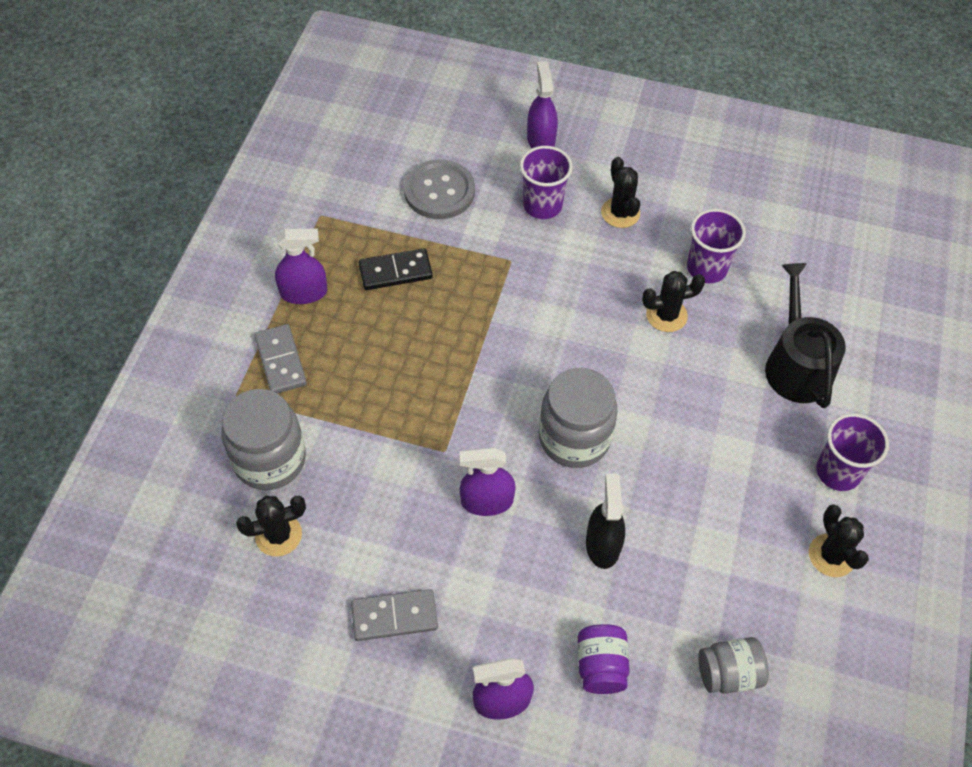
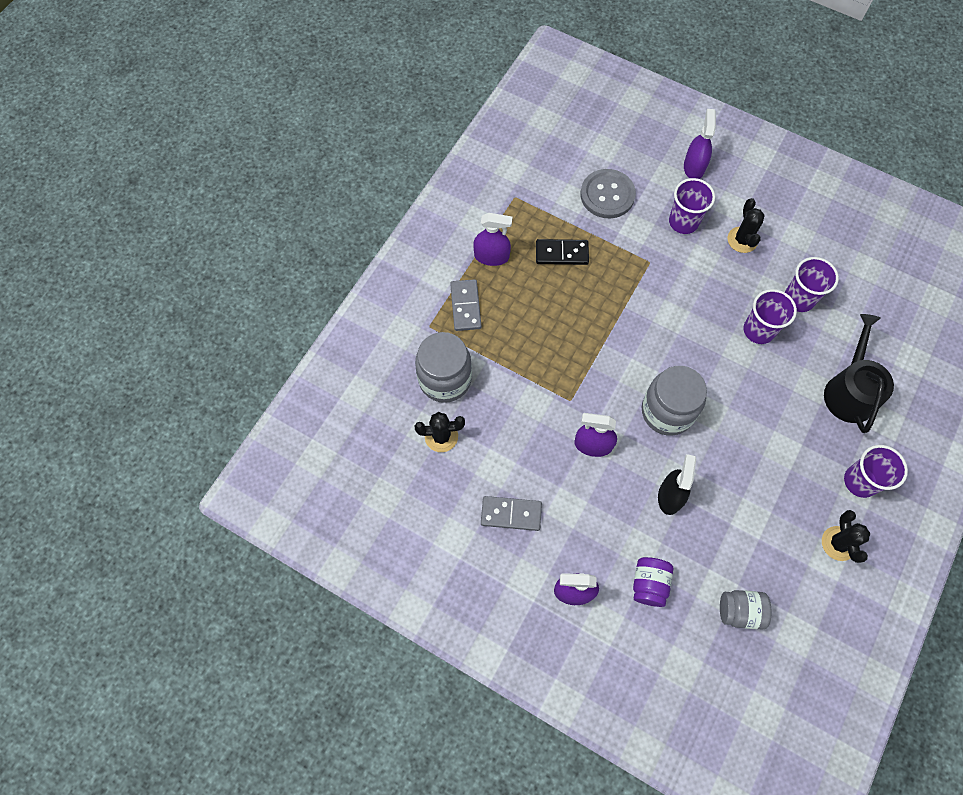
camera: 15 degrees right, 10 degrees up
black cactus [642,271,705,332] -> purple cup [744,289,797,344]

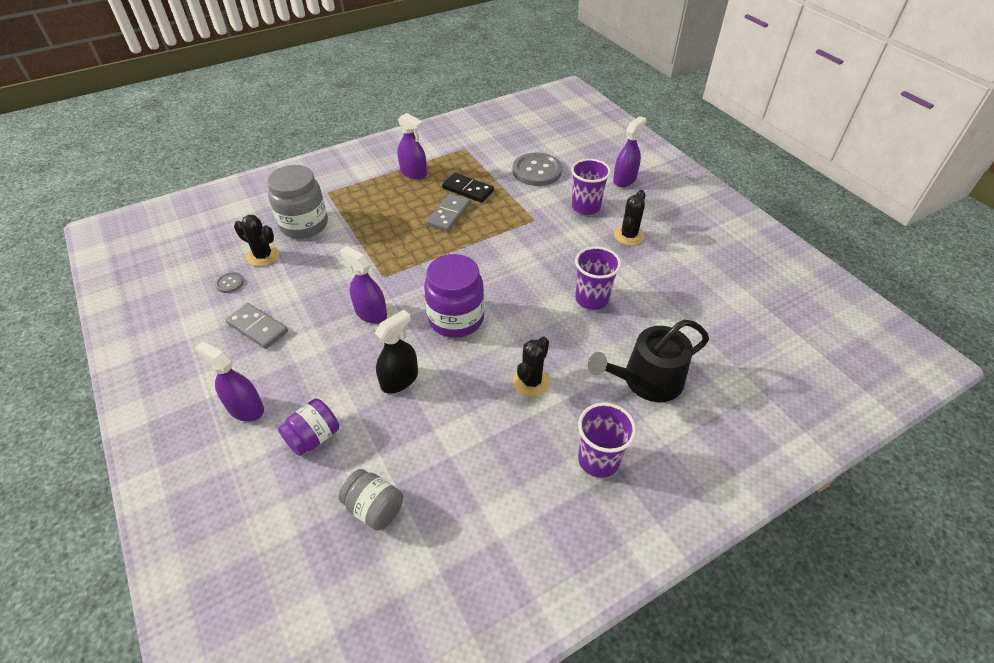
camera: 30 degrees right, 20 degrees down
grey domino [450,279,481,331] -> grey domino moved to [427,194,471,232]
grey jar [642,366,707,436] -> purple jar [424,254,484,338]
purple cup [785,257,839,312] -> none
black cactus [822,510,870,563] -> black cactus moved to [513,336,550,397]
black watering can [824,314,894,433] -> black watering can turned 150 degrees counterclockwise [588,320,709,402]
none -> grey button [215,272,244,293]

